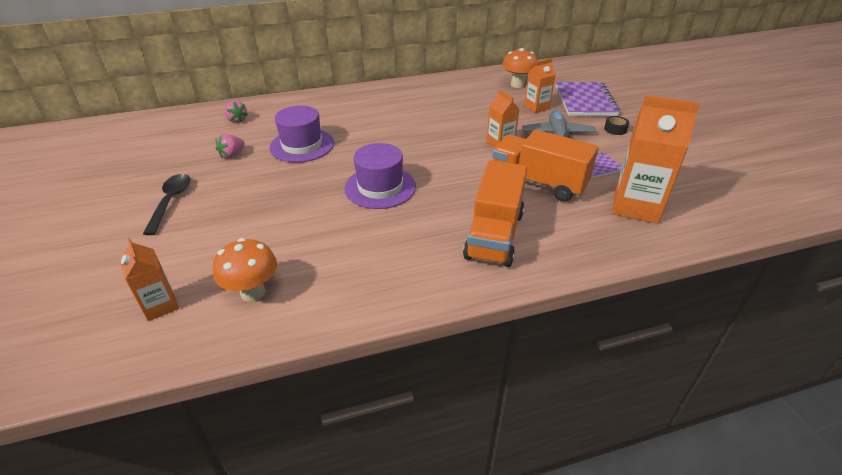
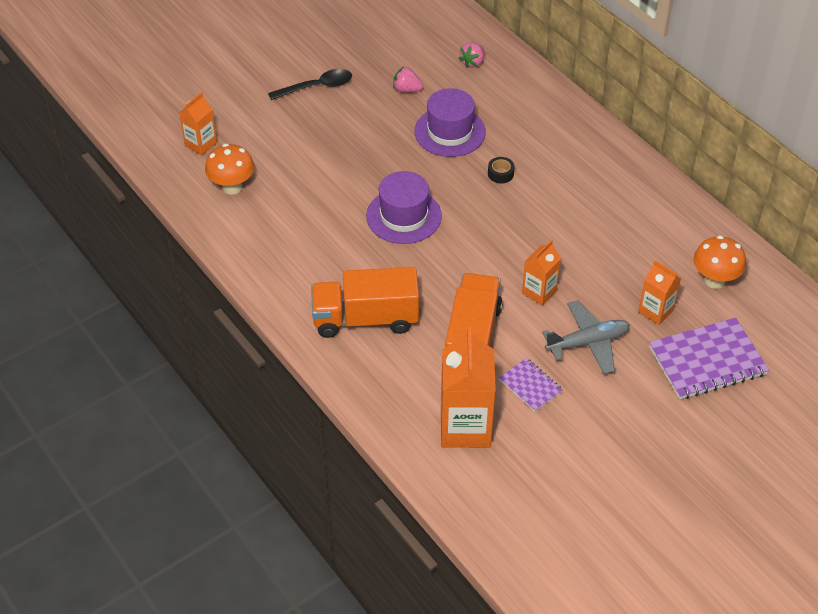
camera: 70 degrees right, 10 degrees up
black tape [604,116,629,135] -> black tape moved to [488,157,515,184]

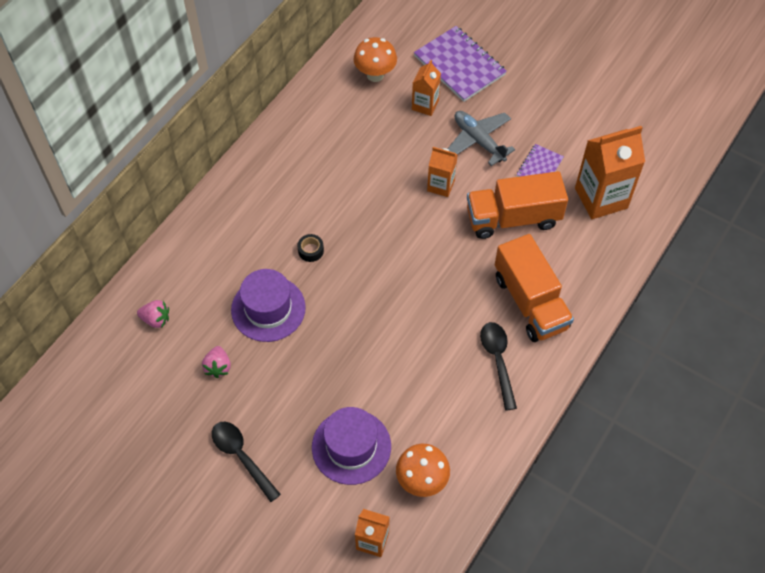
camera: 110 degrees left, 10 degrees up
purple hat [366,171,442,244] -> purple hat moved to [312,407,391,485]
none -> black spoon [480,322,517,411]

